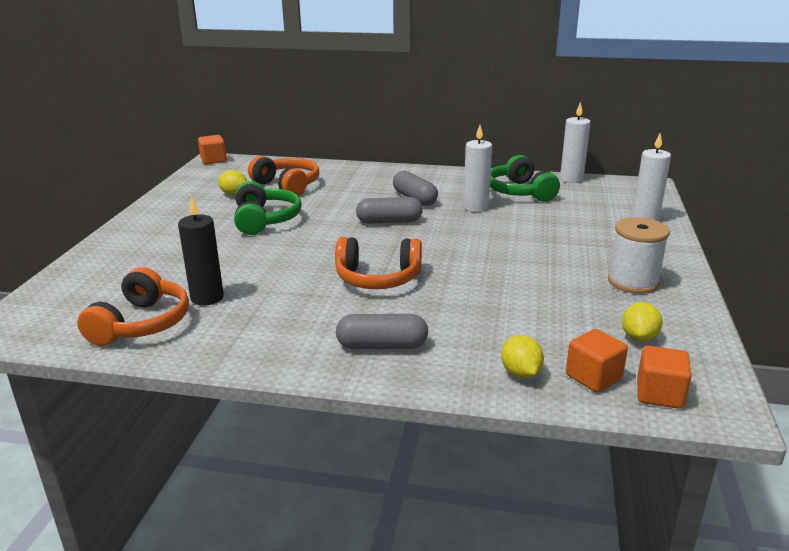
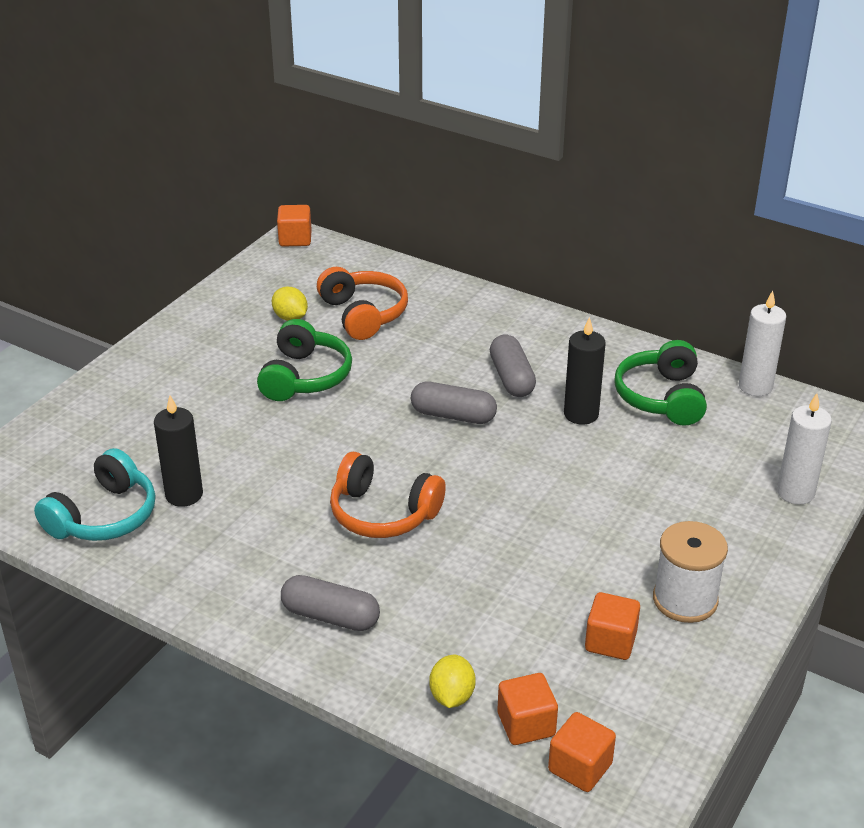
camera: 20 degrees right, 10 degrees up
orange headphones [77,267,189,346] -> turquoise headphones [34,448,155,541]
white candle [463,125,492,212] -> black candle [564,317,606,425]
yellow lemon [622,302,663,342] -> none
none -> orange cube [585,592,640,660]

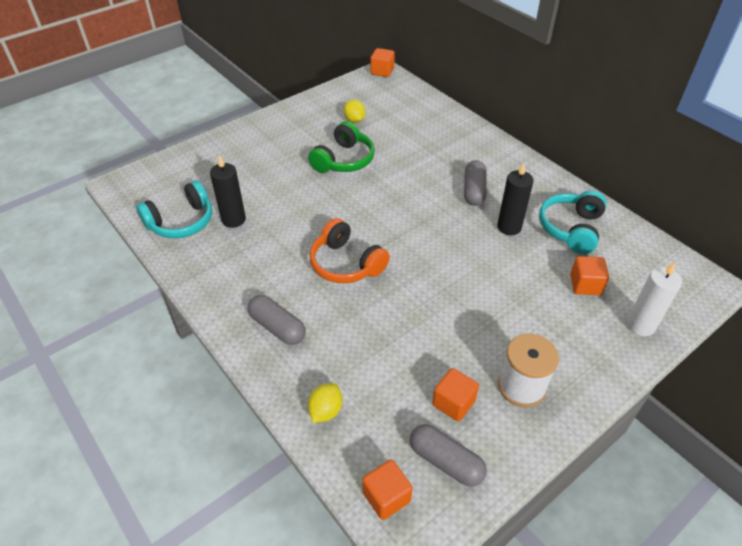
camera: 20 degrees right, 10 degrees up
orange headphones [317,267,408,340] -> none
grey capsule [411,382,497,424] -> grey capsule moved to [410,424,487,487]
orange cube [498,673,558,745] -> orange cube moved to [570,256,609,295]
green headphones [614,340,707,426] -> turquoise headphones [539,190,607,254]
white candle [739,291,786,396] -> none

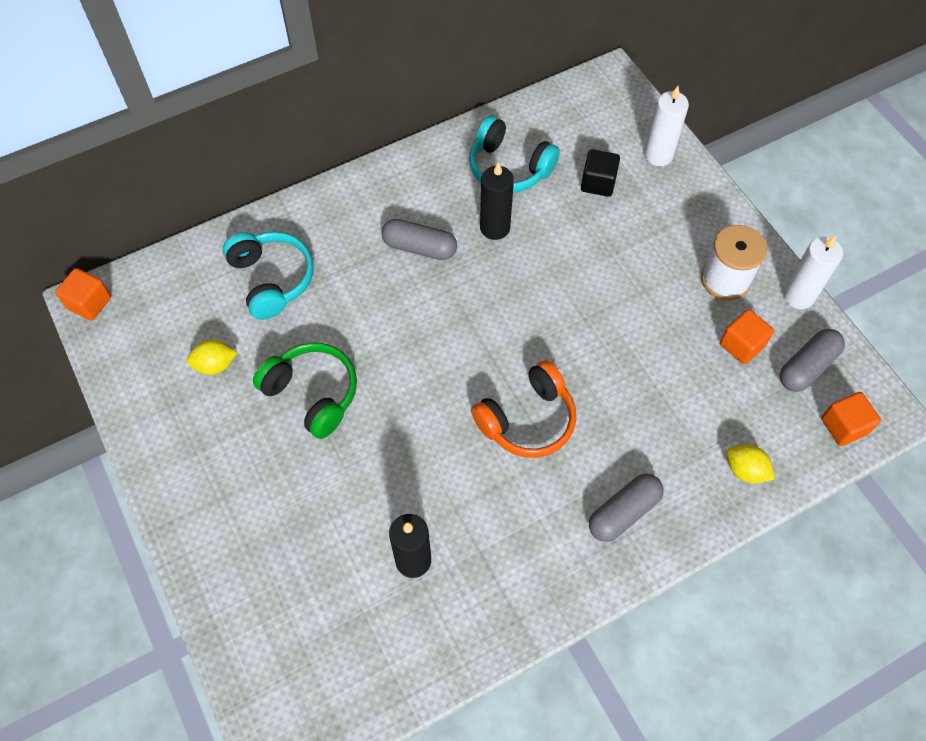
camera: 80 degrees left, 15 degrees up
turquoise headphones [136,180,212,238] -> turquoise headphones moved to [223,232,314,320]
orange cube [570,256,609,295] -> black cube [581,149,620,197]
none -> white candle [783,235,843,309]

